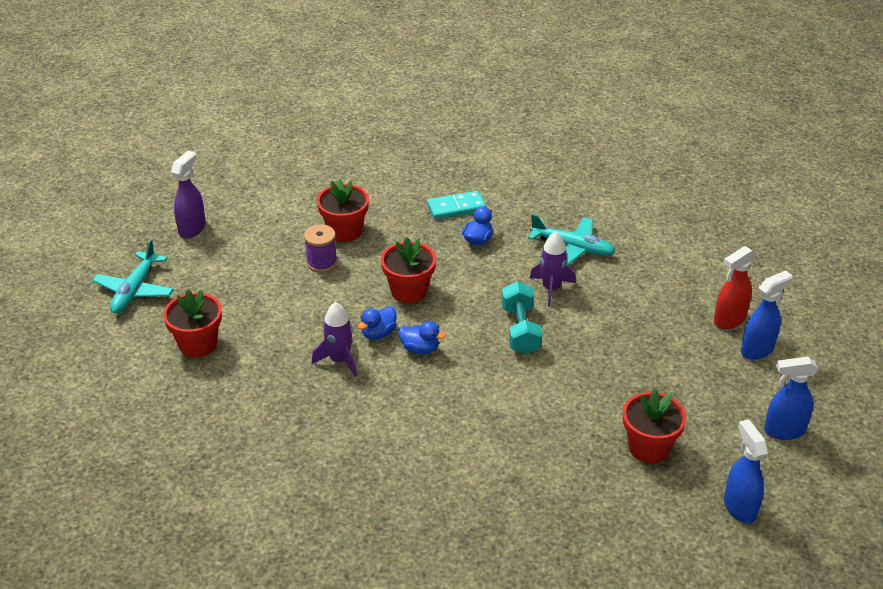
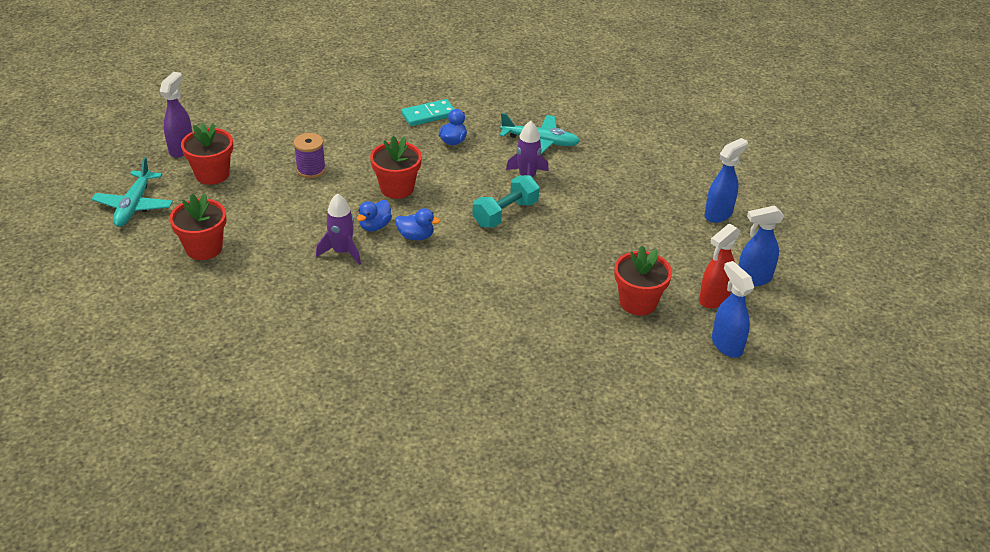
camera: 10 degrees left, 0 degrees up
red flower pot [317,179,369,242] -> red flower pot moved to [181,123,233,185]
turquoise dumbbell [501,281,542,354] -> turquoise dumbbell turned 60 degrees clockwise [472,175,539,228]
red spray bottle [714,246,756,329] -> red spray bottle moved to [699,224,741,308]

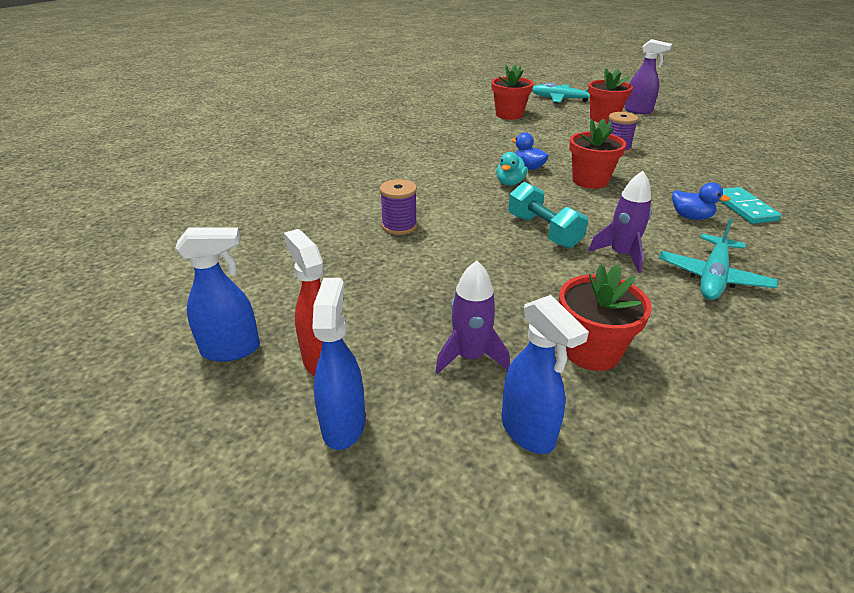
camera: 105 degrees right, 5 degrees down
purple rocket [316,193,361,265] -> purple rocket moved to [435,260,510,374]
blue duck [395,208,441,240] -> turquoise duck [496,152,528,186]
red flower pot [614,246,672,315] -> red flower pot moved to [559,264,652,371]
none -> purple spool [380,179,417,235]

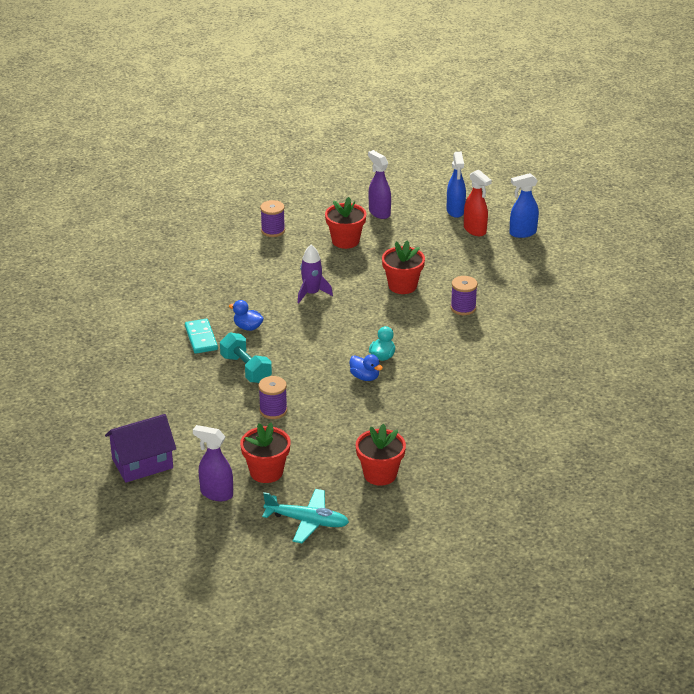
camera: 175 degrees right, 0 degrees up
purple rocket [435,260,510,374] -> none
blue spray bottle [501,295,589,454] -> purple spray bottle [368,150,391,219]
turquoise dumbbell [508,182,588,248] -> turquoise dumbbell moved to [220,333,272,383]
red flower pot [569,118,626,189] -> red flower pot moved to [382,240,425,294]
turquoise plane [659,218,778,300] -> none
none -> purple house [105,414,176,483]
none -> purple spool [260,200,285,237]

